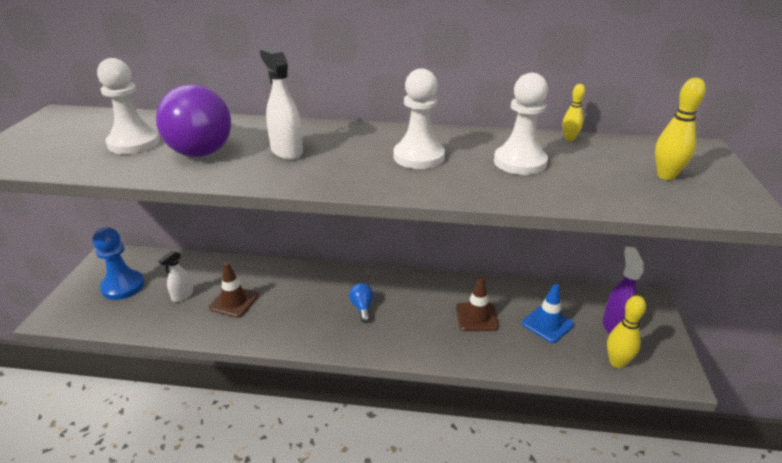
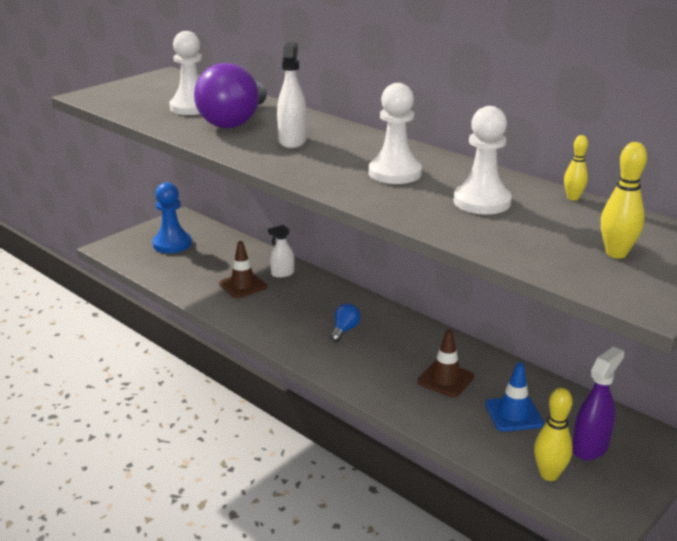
camera: 35 degrees right, 5 degrees down
white spray bottle [158,251,193,302] -> white spray bottle moved to [268,225,294,278]

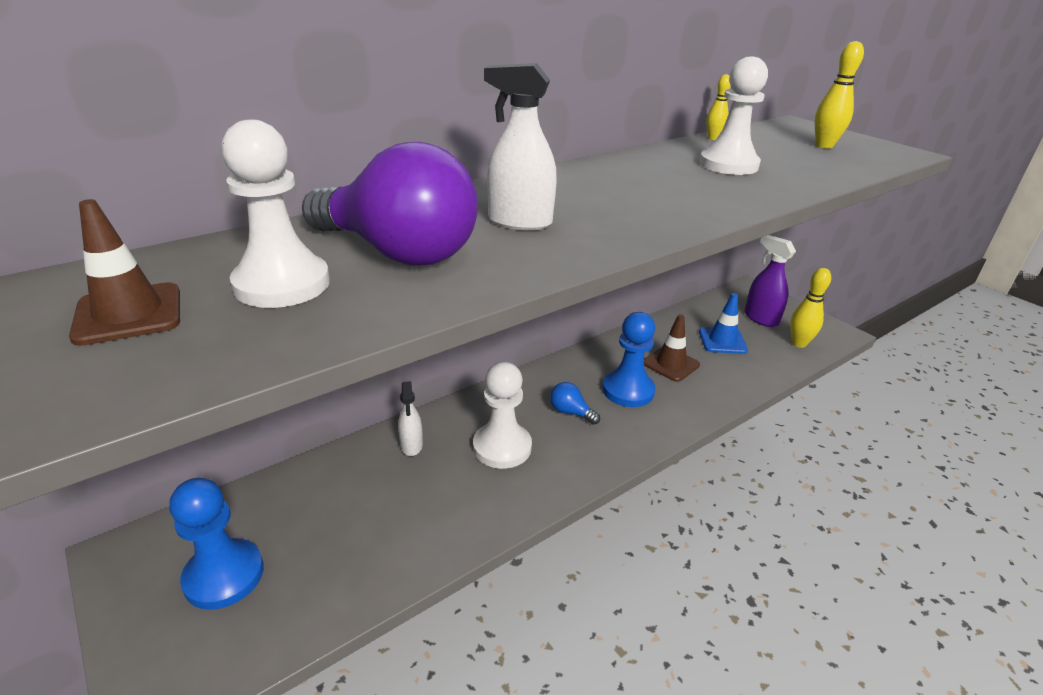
camera: 80 degrees left, 5 degrees up
brown traffic cone [219,241,267,298] -> brown traffic cone moved to [69,199,180,346]
white pawn [369,83,422,184] -> white pawn moved to [473,362,532,469]
none -> blue pawn [602,312,655,407]

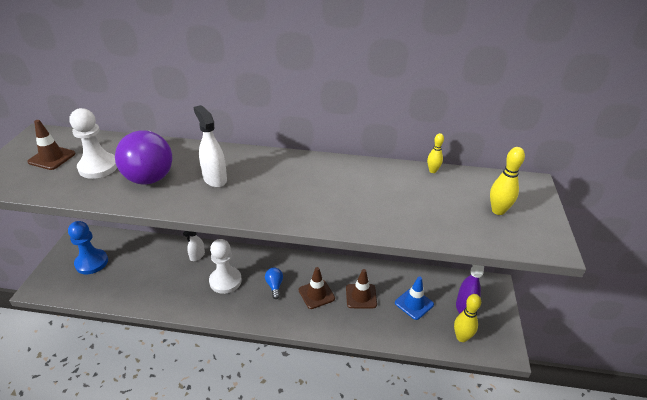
camera: 45 degrees right, 5 degrees up
blue pawn [602,312,655,407] -> brown traffic cone [299,267,335,309]
white pawn [699,56,768,175] -> none

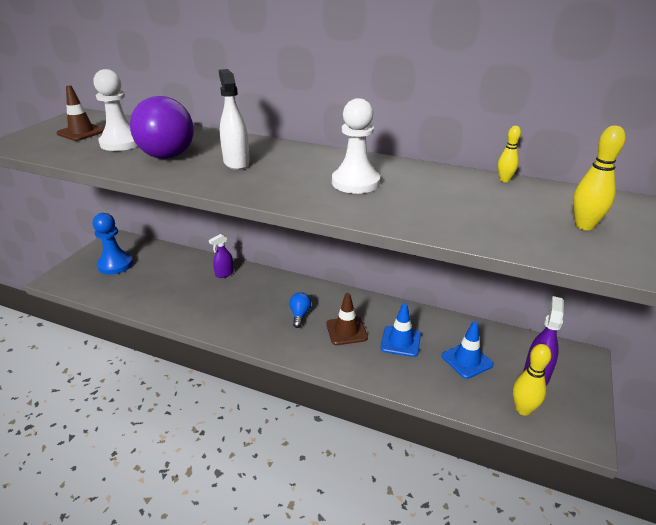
camera: 15 degrees right, 5 degrees down
white spray bottle [183,231,205,261] -> purple spray bottle [209,234,234,278]
white pawn [209,239,242,294] -> white pawn moved to [332,98,380,194]
brown traffic cone [346,269,377,308] -> blue traffic cone [380,303,421,357]

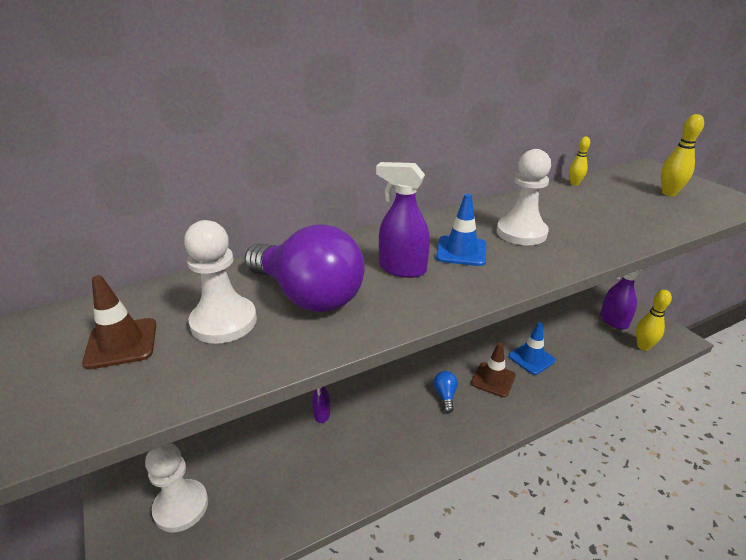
camera: 50 degrees left, 0 degrees up
blue pawn [93,213,133,275] -> white pawn [145,443,208,532]
white spray bottle [219,69,250,170] -> purple spray bottle [376,162,430,278]
blue light bulb [289,292,311,328] -> blue light bulb turned 45 degrees clockwise [434,371,458,413]
blue traffic cone [442,321,494,379] -> blue traffic cone moved to [436,194,486,266]

